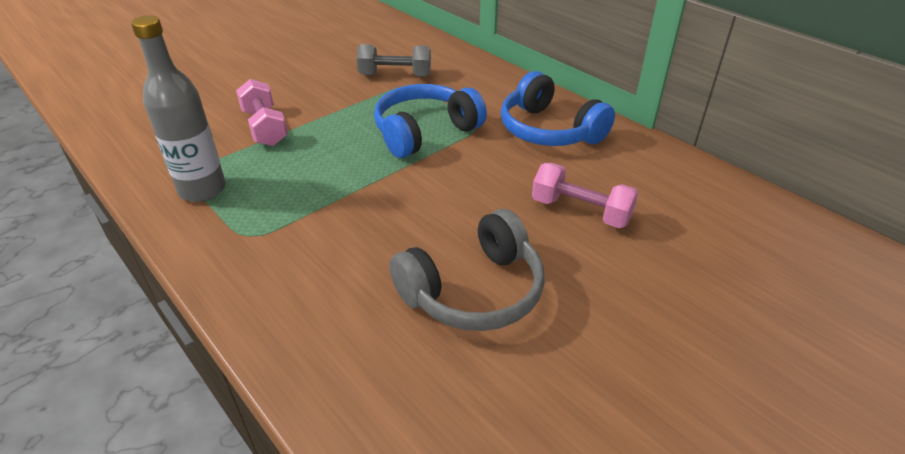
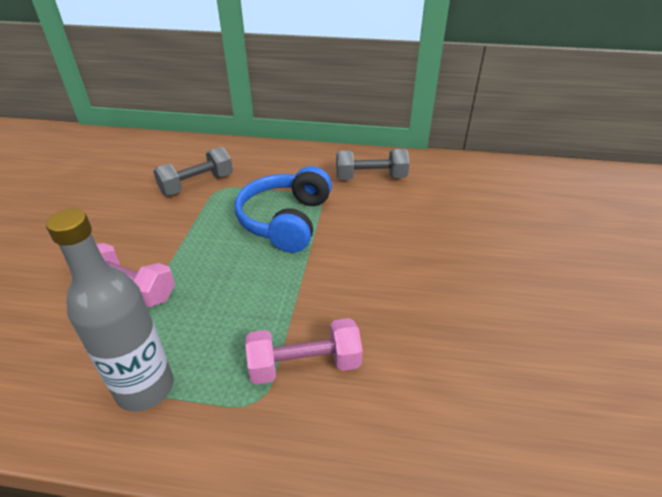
camera: 40 degrees left, 0 degrees up
grey headphones [389,209,545,331] -> none
blue headphones [501,71,615,146] -> grey dumbbell [336,149,410,180]
pink dumbbell [532,163,639,228] -> pink dumbbell moved to [245,318,363,385]

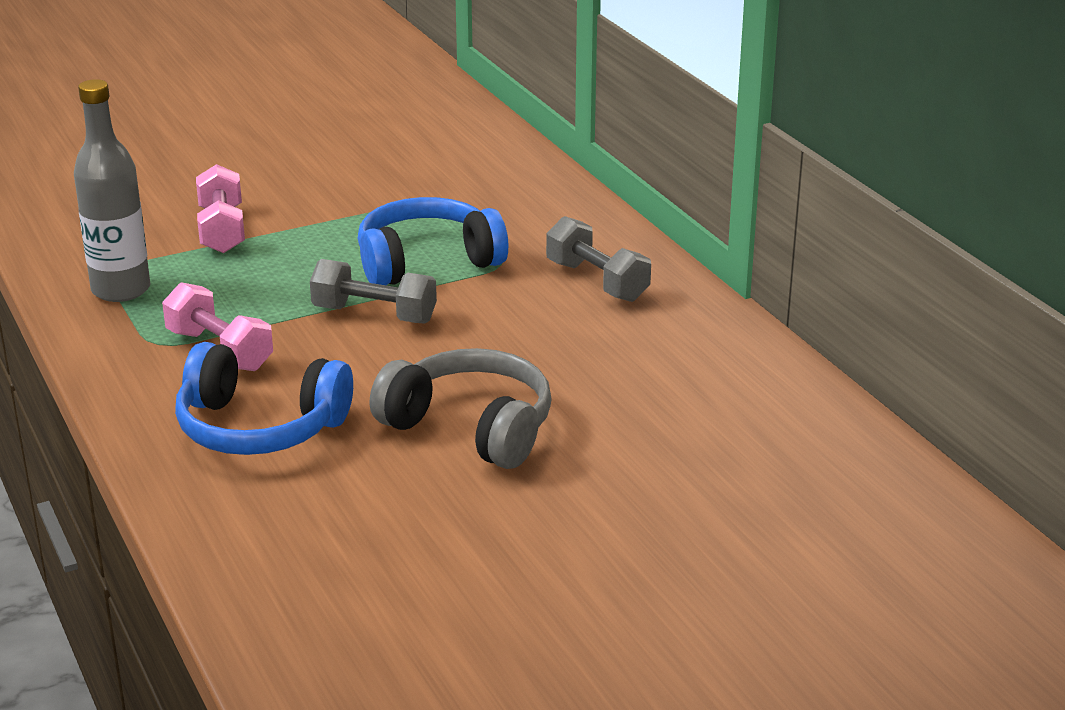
camera: 55 degrees right, 10 degrees down
grey dumbbell [153,146,233,196] -> grey dumbbell moved to [310,259,437,323]
none -> blue headphones [175,342,353,455]
none -> grey headphones [369,348,552,469]

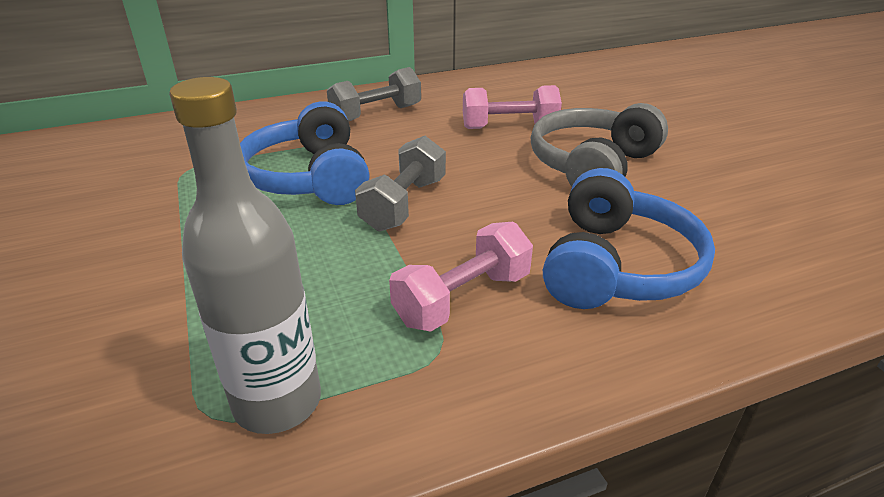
camera: 85 degrees left, 5 degrees up
pink dumbbell [196,164,245,253] -> pink dumbbell moved to [463,85,562,129]

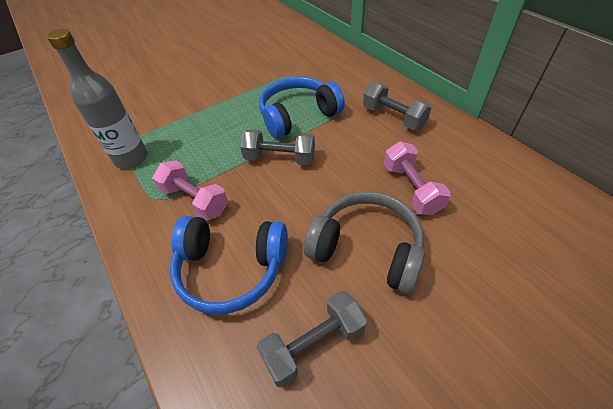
camera: 80 degrees right, 15 degrees up
none -> grey dumbbell [257,291,367,387]

